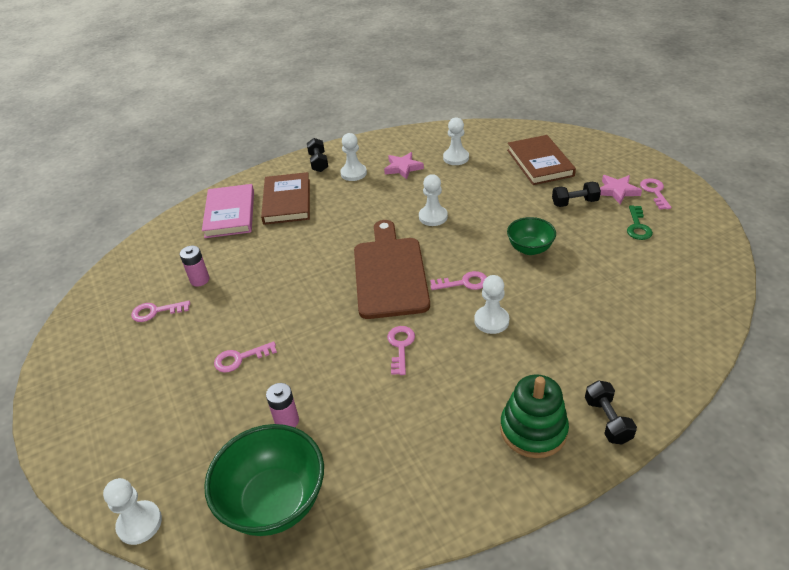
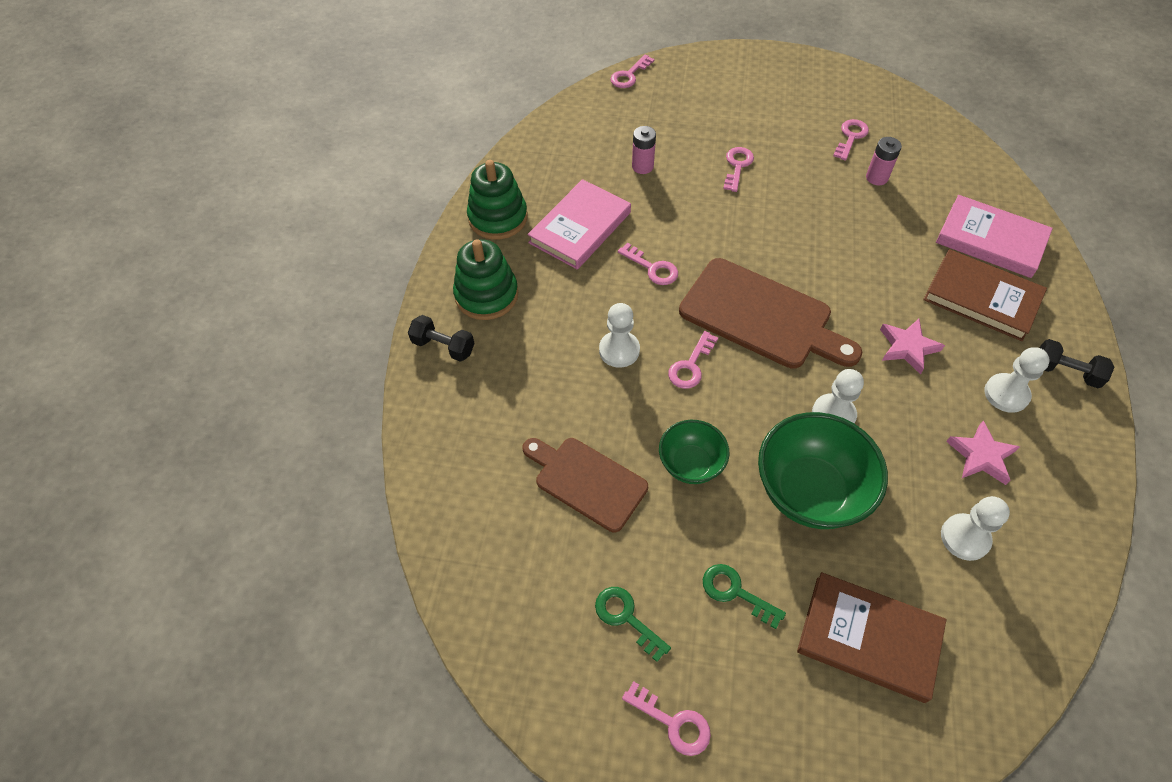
camera: 125 degrees right, 15 degrees up
white pawn [103,478,162,545] -> pink key [611,55,654,88]
green bowl [204,424,324,536] -> green bowl moved to [758,412,888,529]
black dumbbell [552,182,601,207] -> green key [703,564,786,629]
pink star [600,175,642,205] -> pink star moved to [880,319,945,375]
none -> green stacking toy [467,160,528,240]
none -> brown cutting board [522,438,648,532]
none -> pink book [527,179,631,270]

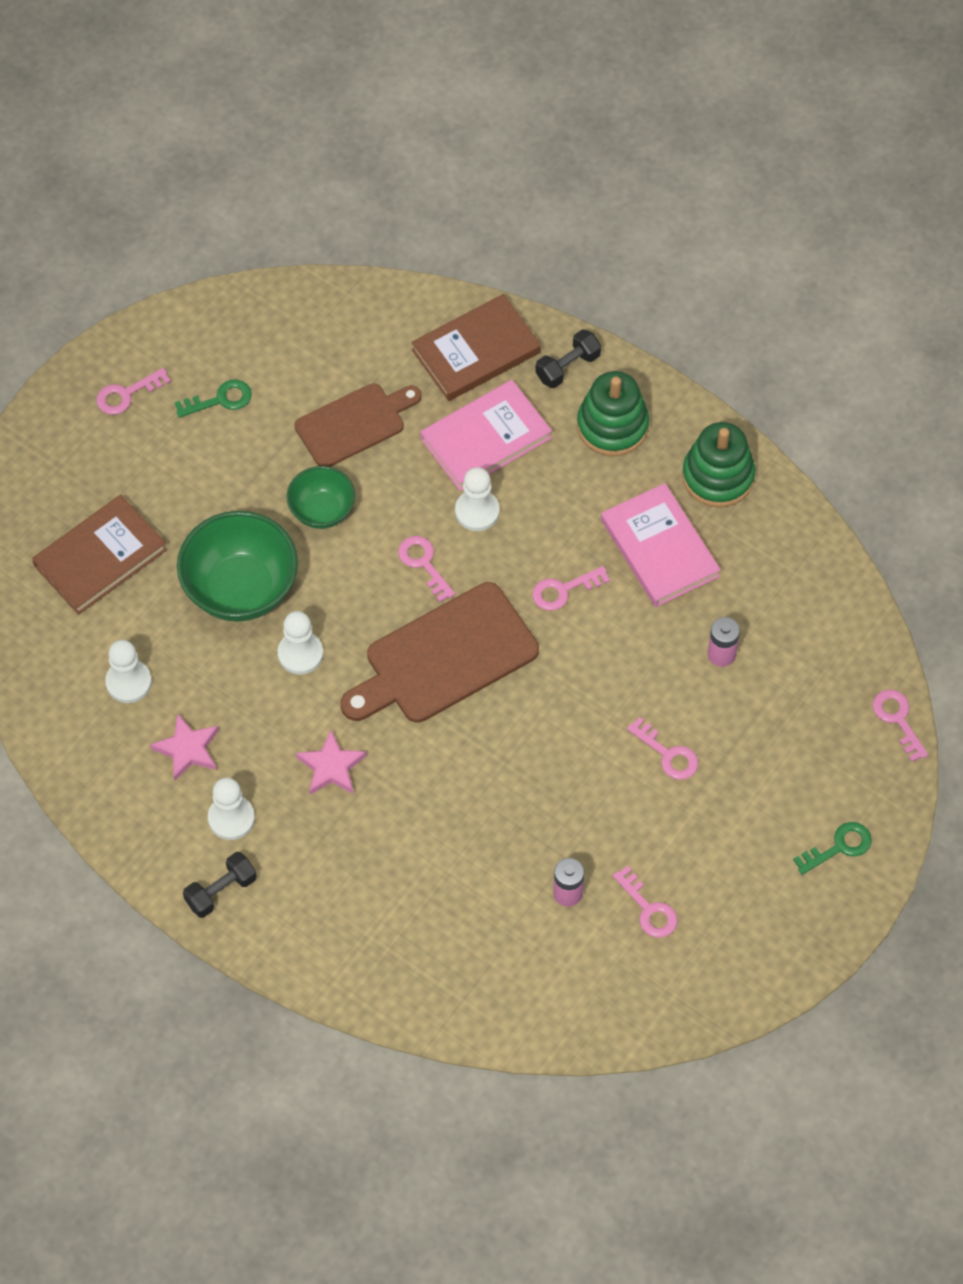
camera: 115 degrees right, 5 degrees up
green key [703,564,786,629] -> green key moved to [793,822,872,875]
brown book [923,249,1047,341] -> brown book moved to [411,294,541,401]
pink book [936,195,1053,278] -> pink book moved to [420,380,552,491]

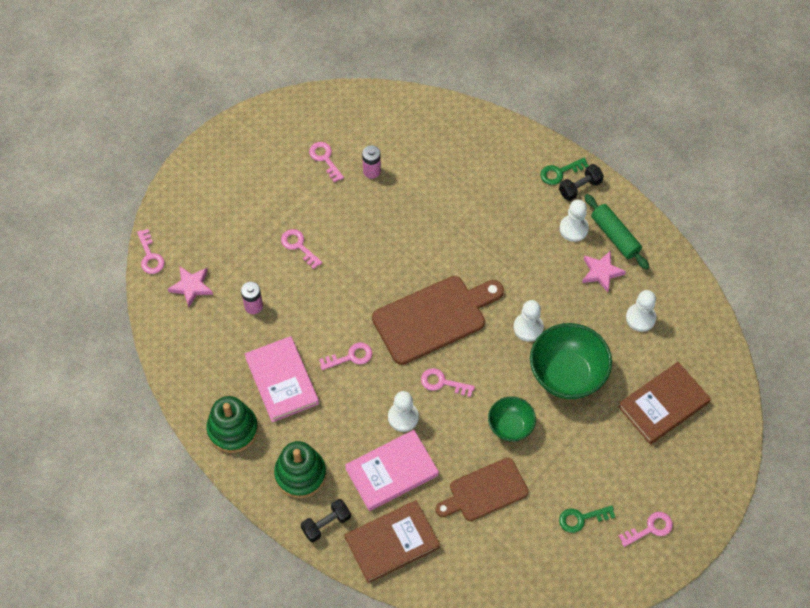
camera: 175 degrees left, 0 degrees up
pink star [296,730,367,795] -> pink star moved to [168,267,213,307]
pink key [398,536,455,602] -> pink key turned 135 degrees clockwise [421,368,475,397]
green key [793,822,872,875] -> green key moved to [540,158,589,185]
none -> green rolling pin [584,194,649,270]

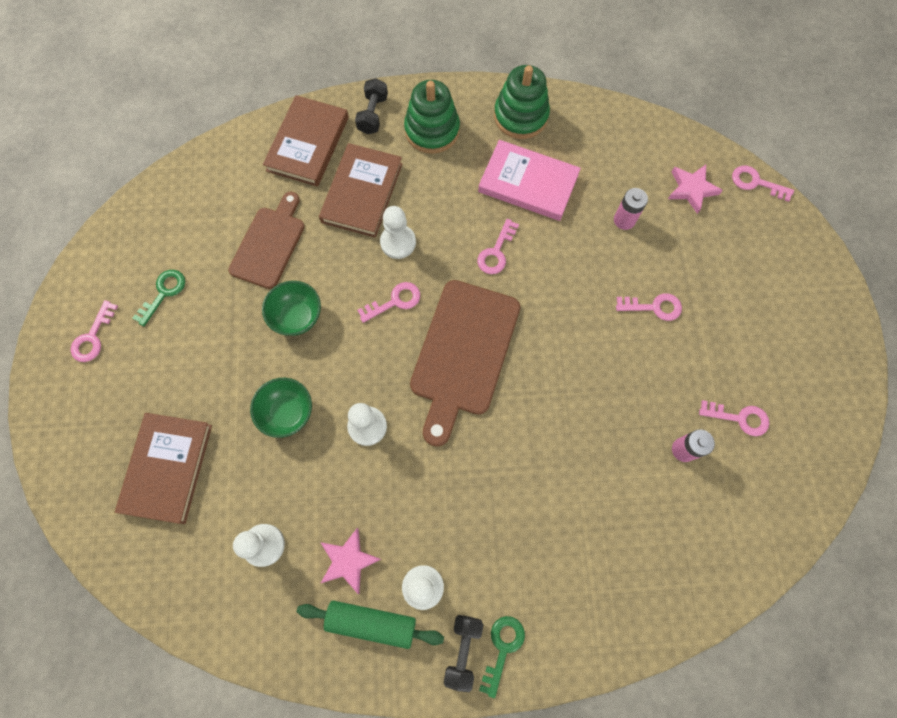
camera: 135 degrees right, 10 degrees up
pink book [345,430,439,511] -> brown book [319,143,403,238]
green bowl [530,323,612,399] -> green bowl [250,378,312,438], size x0.58

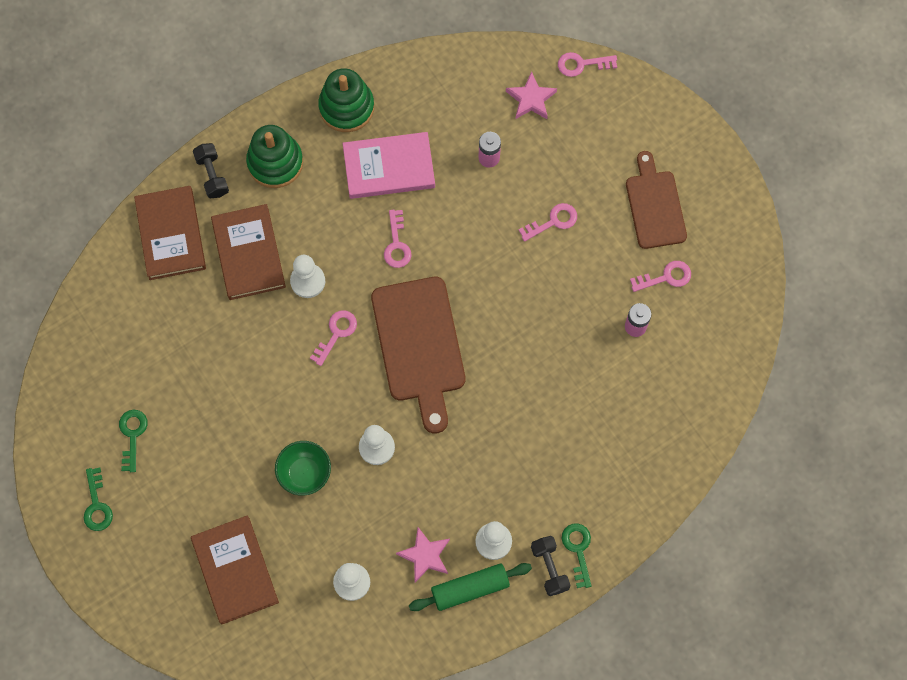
camera: 30 degrees left, 0 degrees up
pink key [70,300,118,362] -> green key [84,467,113,531]
brown cutting board [228,191,305,289] -> brown cutting board moved to [626,151,687,249]
green bowl [262,281,321,336] -> none

